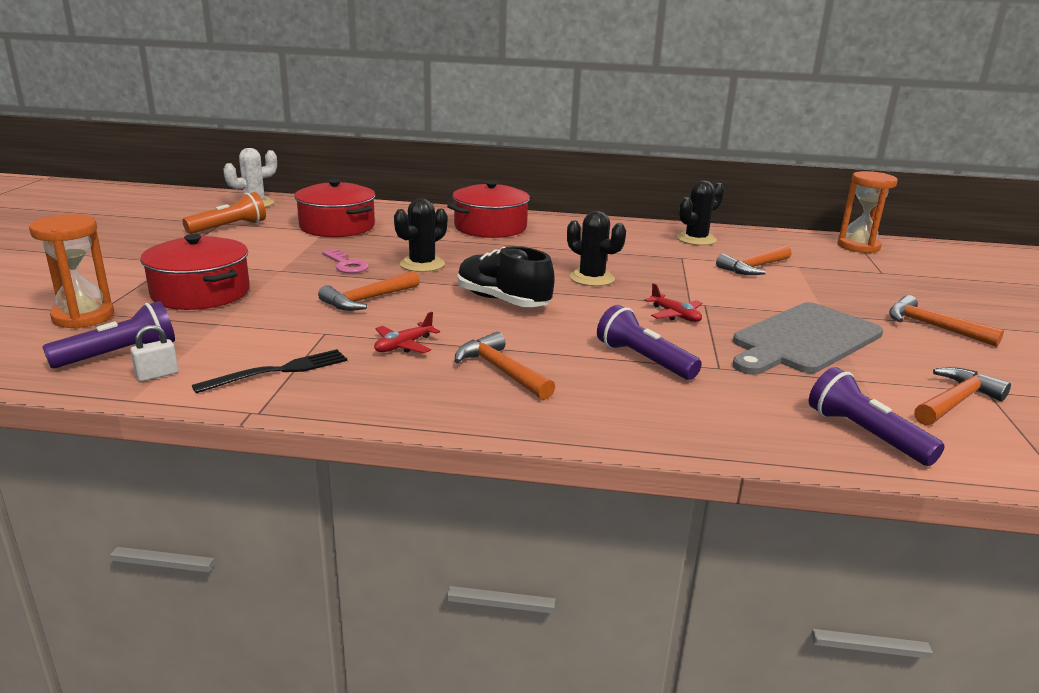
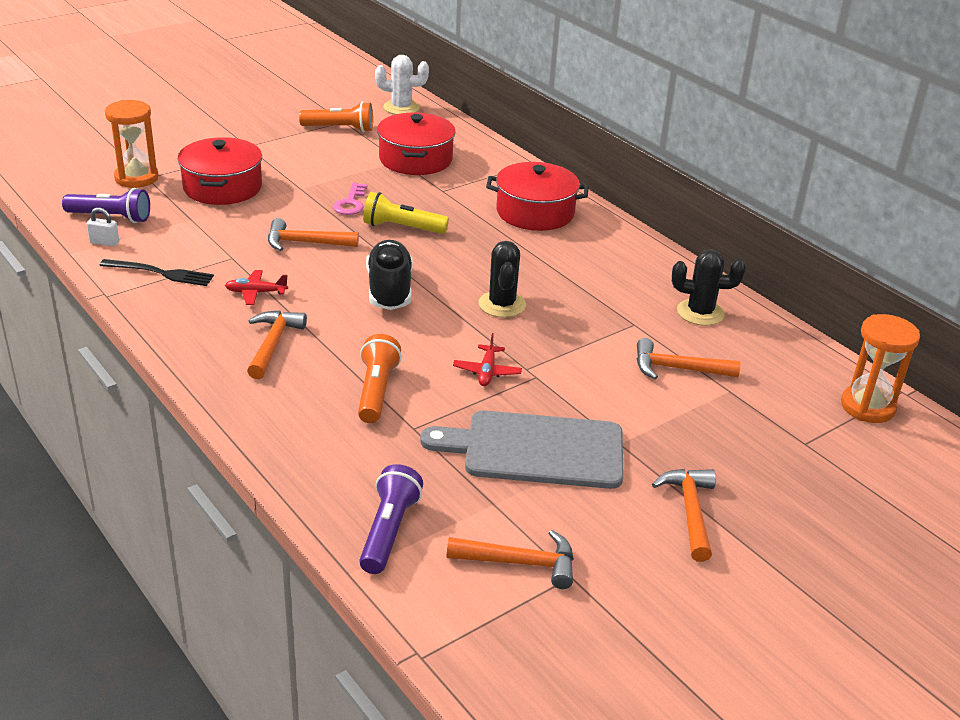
camera: 45 degrees right, 10 degrees up
black cactus [394,198,448,272] -> yellow flashlight [363,192,449,234]
purple flashlight [597,305,702,380] -> orange flashlight [358,334,402,423]

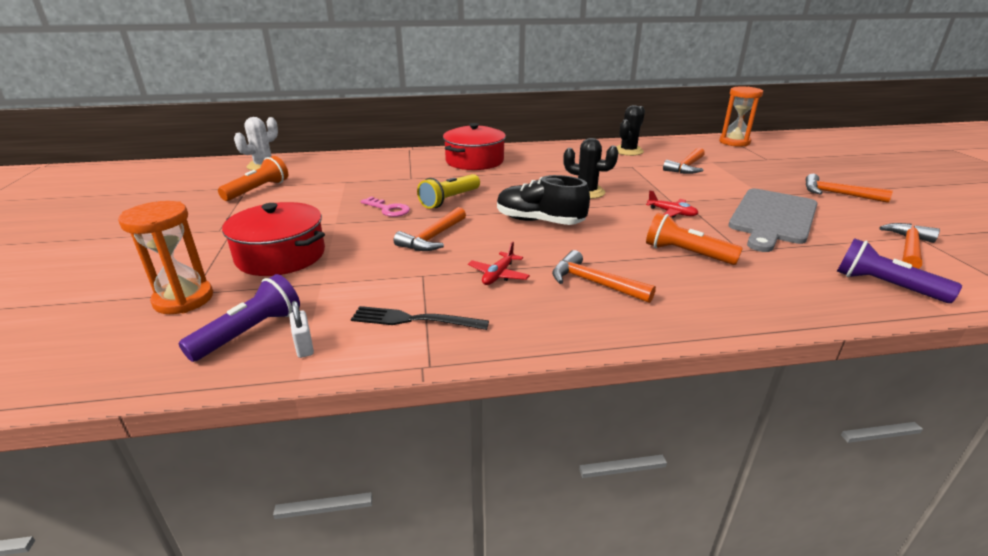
camera: 60 degrees left, 5 degrees down
white padlock [87,207,119,246] -> white padlock turned 60 degrees counterclockwise [289,301,314,358]
black fork [99,259,214,286] -> black fork turned 120 degrees counterclockwise [351,306,489,330]
red pot [377,113,456,175] -> none

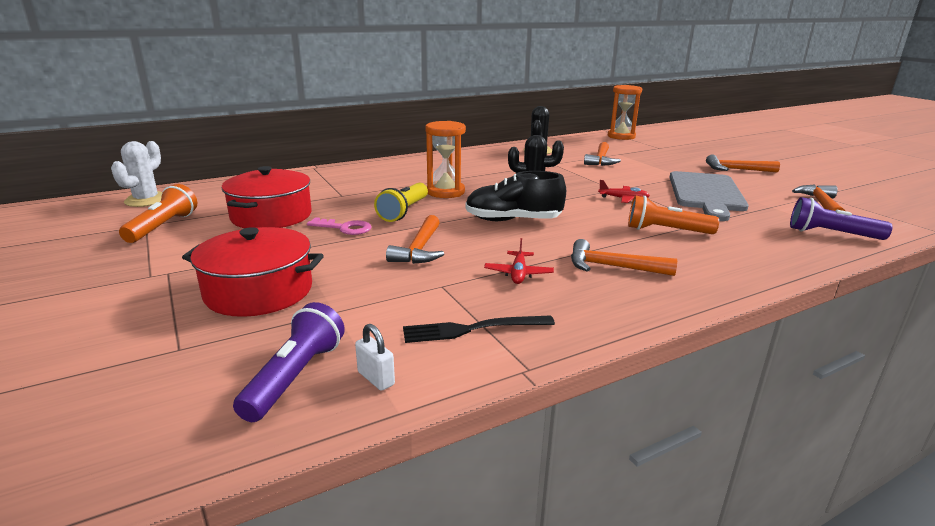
camera: 20 degrees left, 5 degrees down
orange hourglass [118,201,213,314] -> orange hourglass moved to [425,121,466,198]
red pot [443,123,506,170] -> red pot moved to [221,166,312,228]

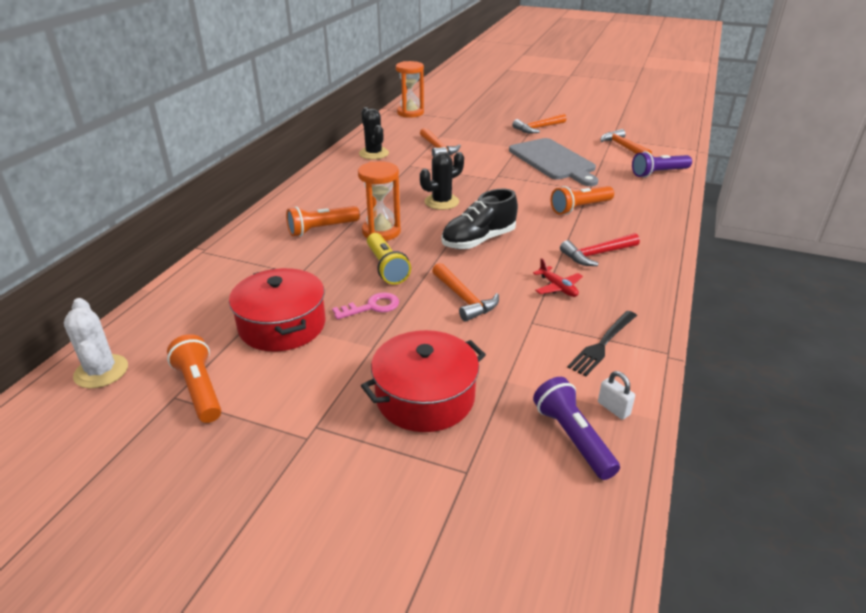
camera: 40 degrees left, 10 degrees up
white padlock [355,324,395,391] -> white padlock turned 45 degrees clockwise [598,371,635,420]
orange hammer [571,239,677,276] -> red hammer [560,233,640,266]
red plane [598,180,650,203] -> none
none -> orange flashlight [286,206,360,237]

